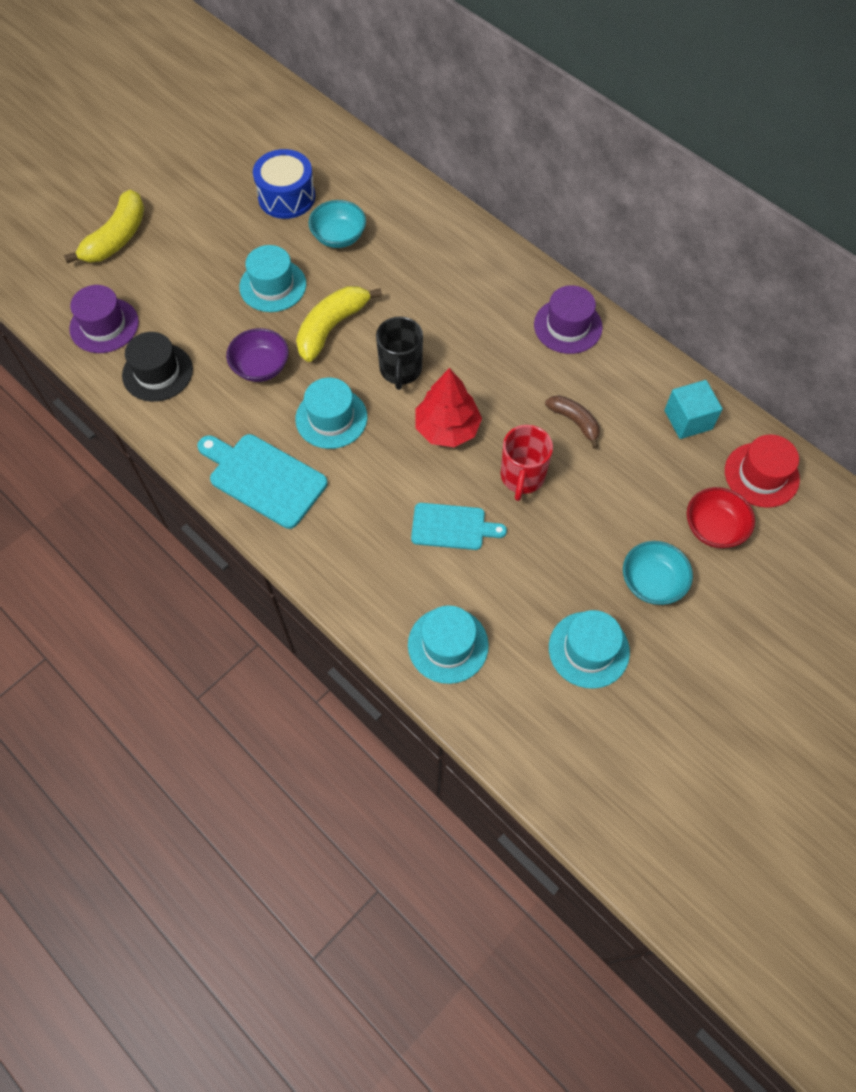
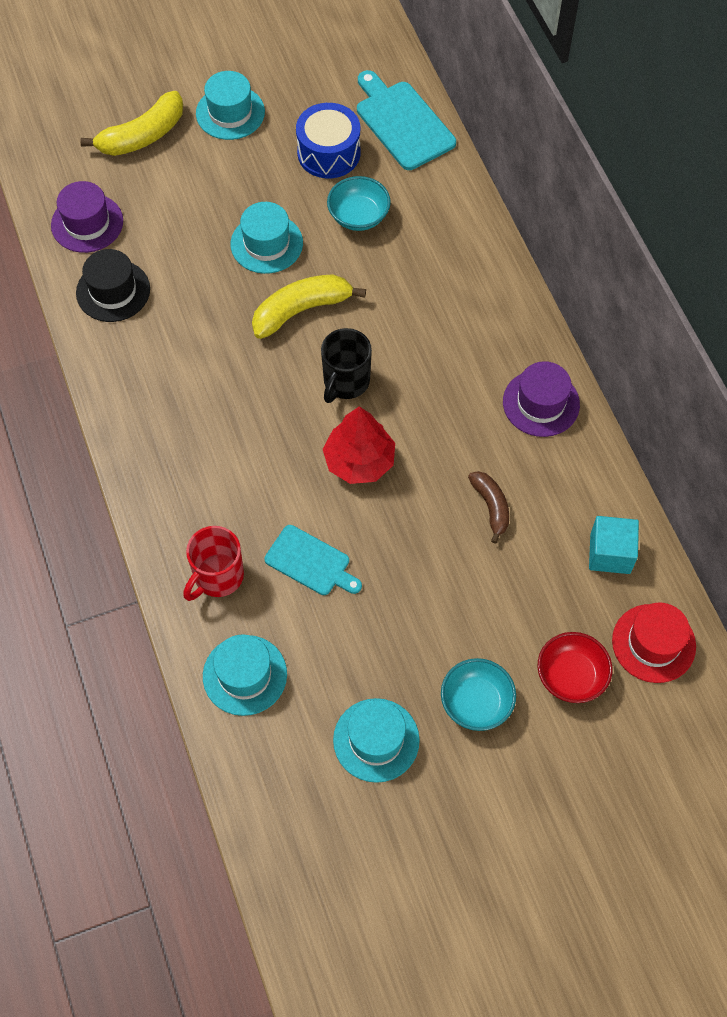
camera: 25 degrees right, 0 degrees up
turquoise cutting board [197,434,328,529] -> turquoise cutting board moved to [357,70,456,170]
purple bowl [226,328,289,382] -> none
turquoise hat [295,377,367,449] -> turquoise hat moved to [196,71,265,140]
red mug [501,425,553,501] -> red mug moved to [183,526,244,601]

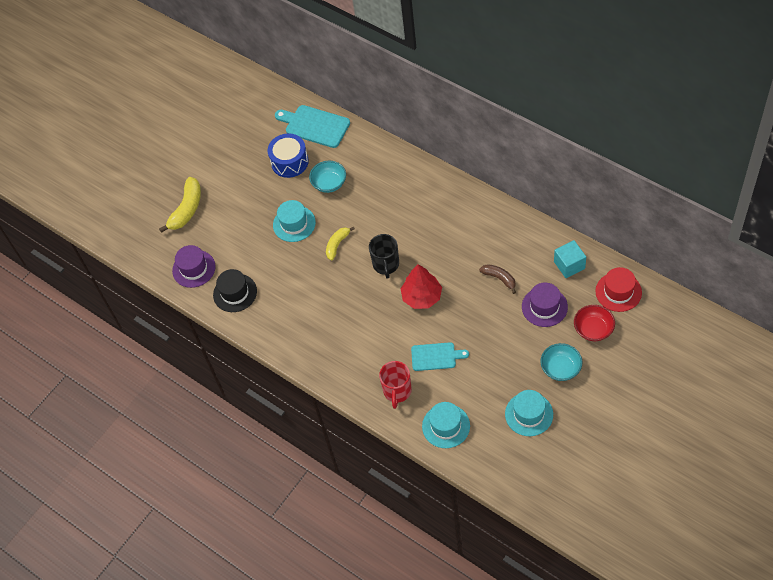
camera: 25 degrees left, 5 degrees down
turquoise hat [196,71,265,140] -> none
yellow banana [252,274,366,339] -> yellow banana [326,227,355,260], size x0.62
purple hat [503,361,580,437] -> purple hat moved to [522,283,568,327]

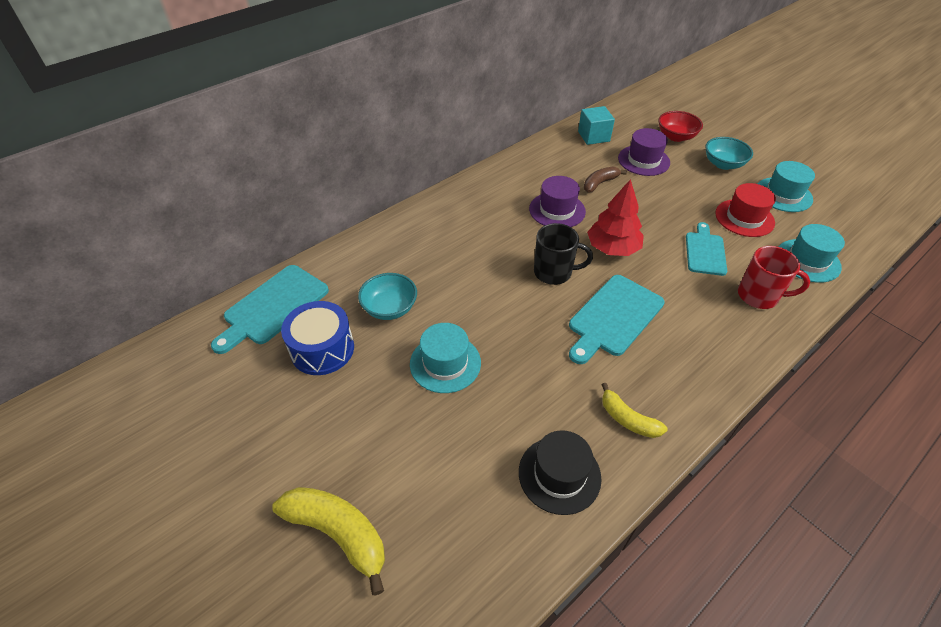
camera: 85 degrees left, 10 degrees down
purple hat [172,245,216,288] -> purple hat moved to [529,176,586,227]
yellow banana [326,227,355,260] -> yellow banana moved to [602,383,667,438]
red hat [595,267,642,312] -> red hat moved to [715,183,776,237]
none -> turquoise cutting board [569,275,665,364]

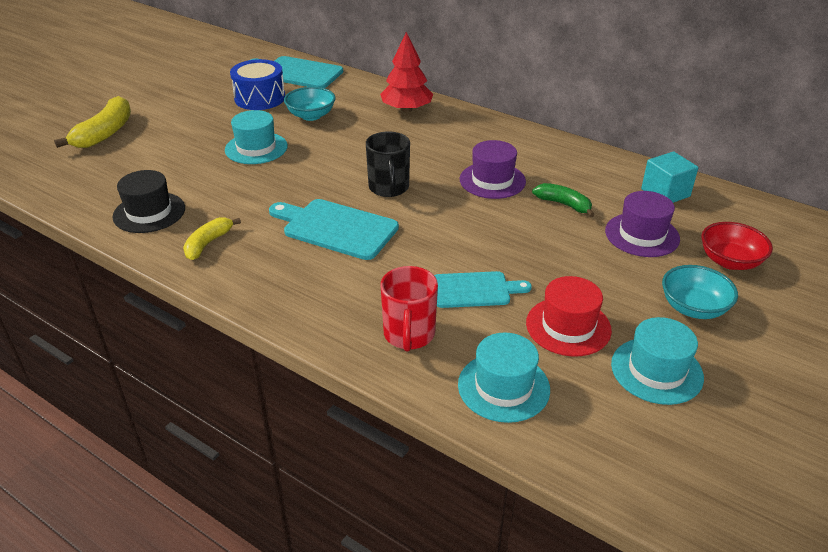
camera: 75 degrees right, 10 degrees down
brown banana [584,167,627,193] -> green banana [532,183,595,217]
red tree [587,179,644,256] -> red tree moved to [380,32,433,112]

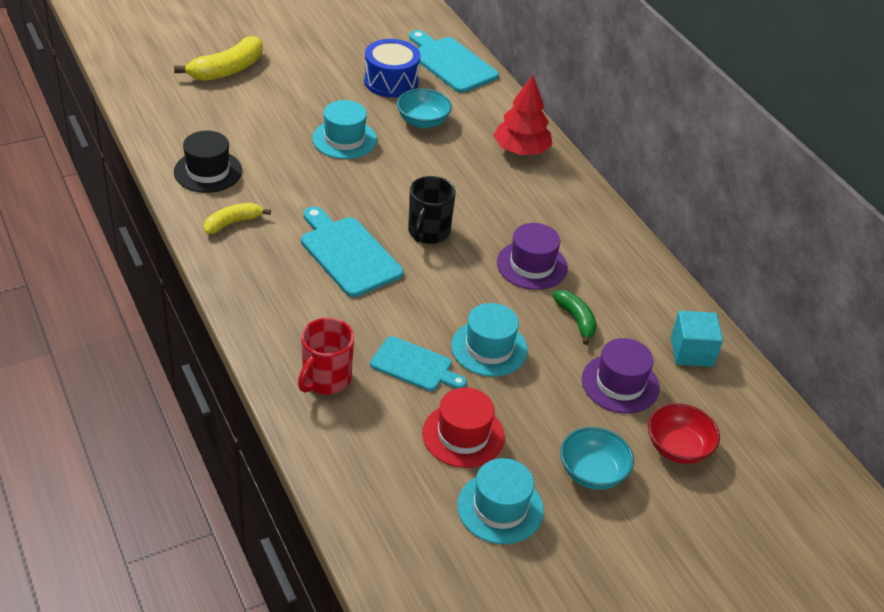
camera: 25 degrees right, 5 degrees up
turquoise hat [458,332,550,423] -> turquoise hat moved to [451,303,528,377]

